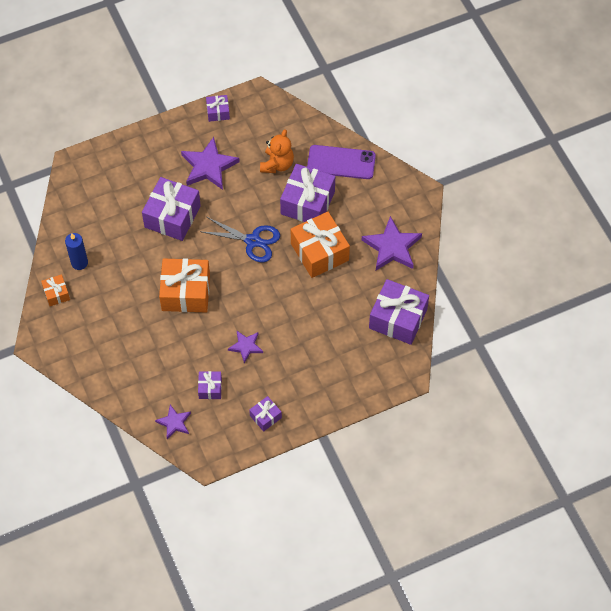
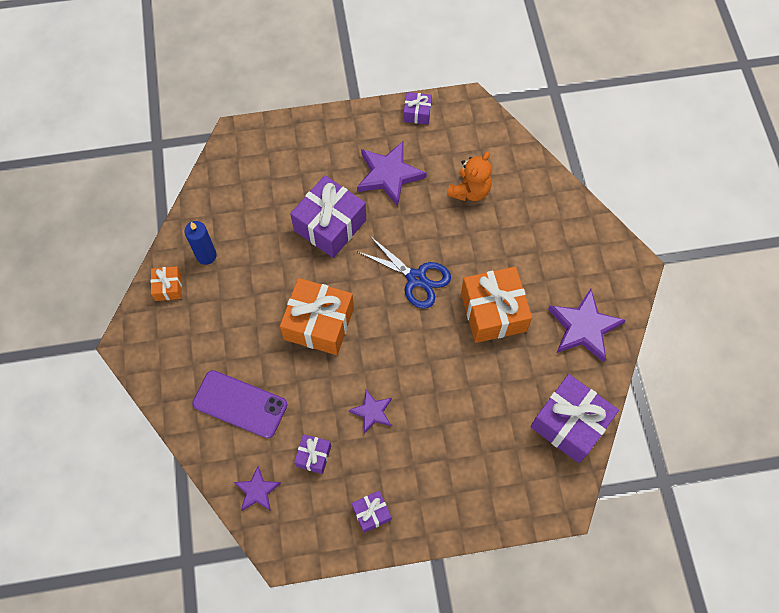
camera: 15 degrees right, 5 degrees up
purple gift [280,164,335,222] -> none
purple phone [307,145,376,179] -> purple phone moved to [192,370,287,438]

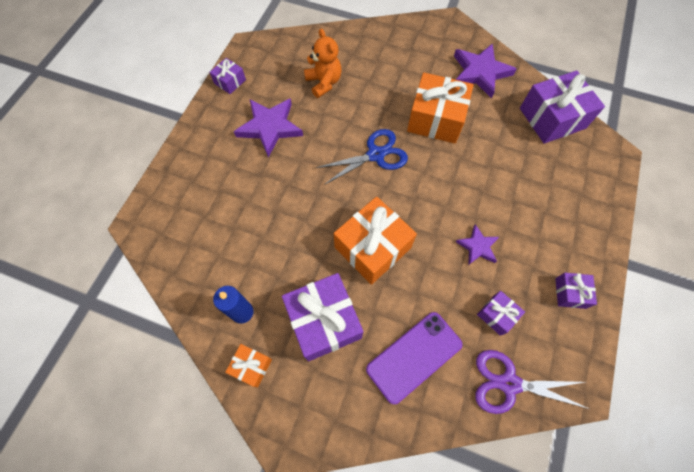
camera: 60 degrees left, 0 degrees up
purple star [234,466,281,511] -> purple scissors [475,350,589,414]
purple gift [290,175,366,258] -> purple gift moved to [282,273,363,361]

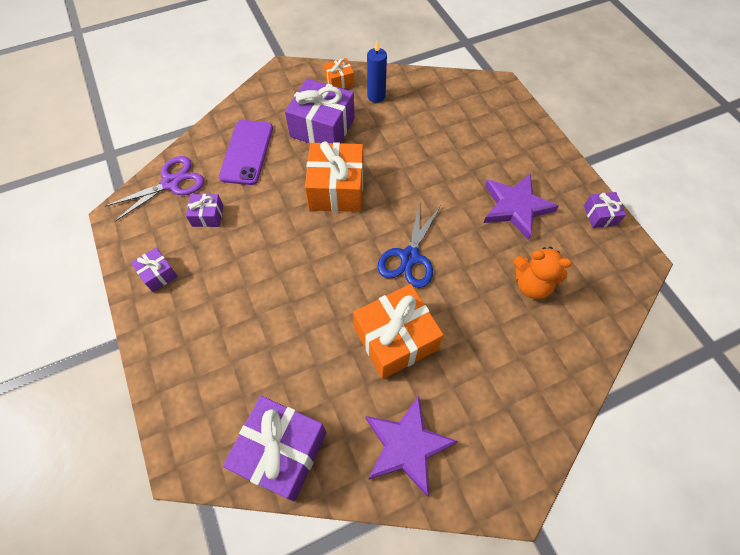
camera: 135 degrees right, 5 degrees down
purple star [456,224,499,265] -> none

